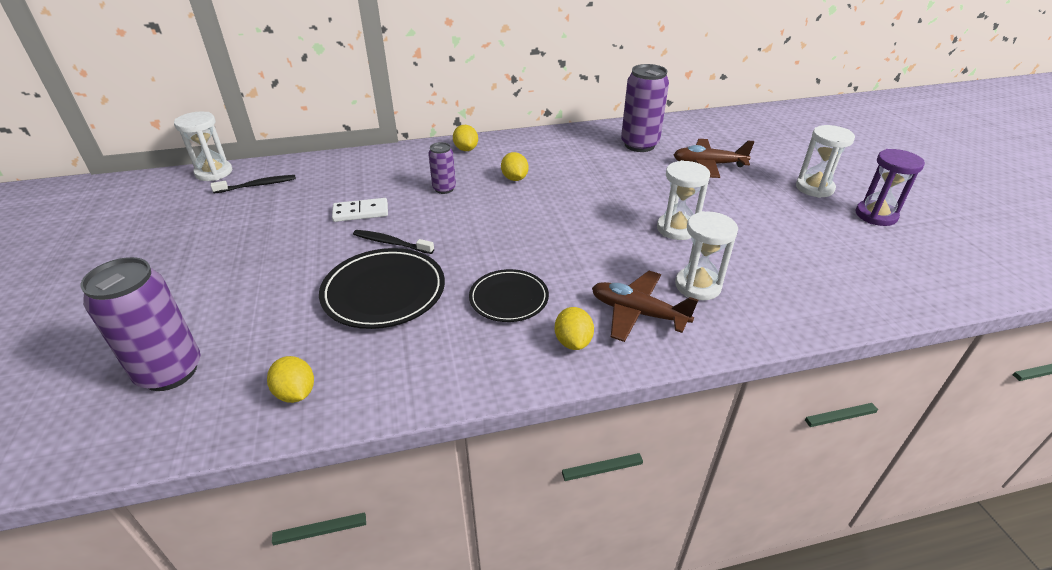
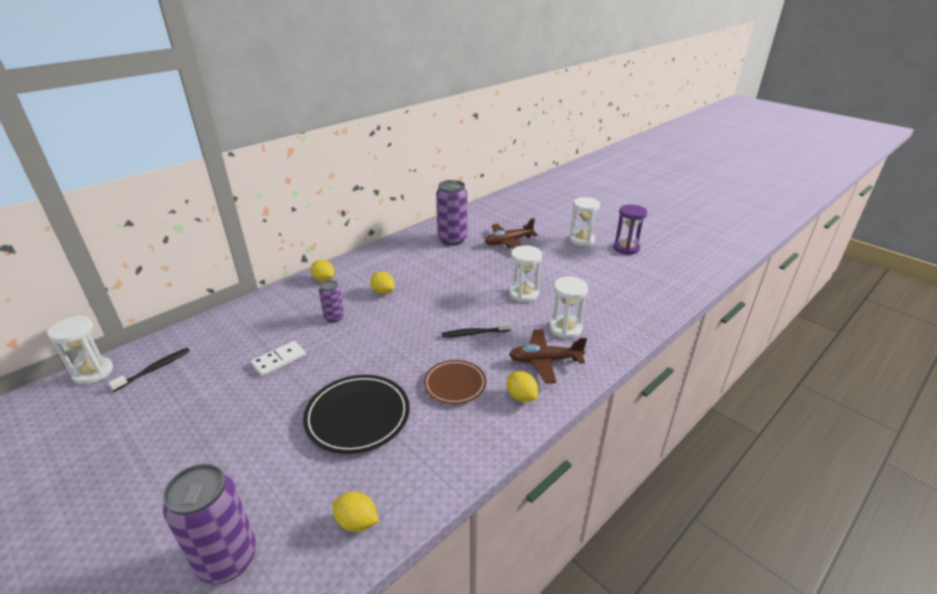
camera: 30 degrees left, 5 degrees down
black toothbrush [353,230,434,254] -> black toothbrush moved to [442,322,511,337]
black plate [469,269,549,322] -> brown plate [424,360,486,404]

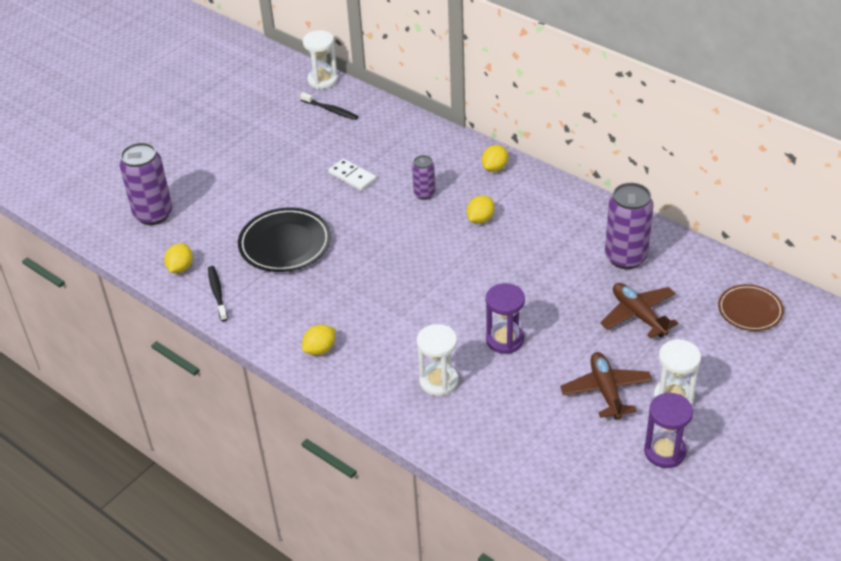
camera: 85 degrees right, 10 degrees up
brown plate [424,360,486,404] -> brown plate moved to [718,284,784,331]
black toothbrush [442,322,511,337] -> black toothbrush moved to [208,266,228,321]
white hourglass [509,245,542,302] -> purple hourglass [486,283,525,354]
brown plane [509,329,587,383] -> brown plane moved to [560,352,652,420]

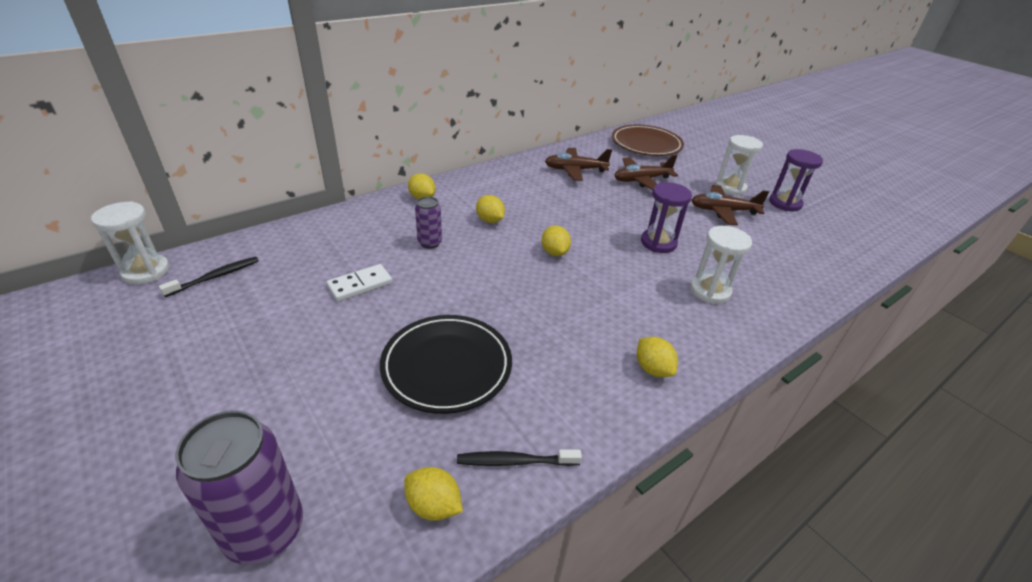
camera: 80 degrees left, 5 degrees down
purple can [605,183,654,269] -> brown plane [545,148,612,181]
brown plate [718,284,784,331] -> brown plate [612,125,684,156], size x1.56
none -> yellow lemon [542,225,571,256]

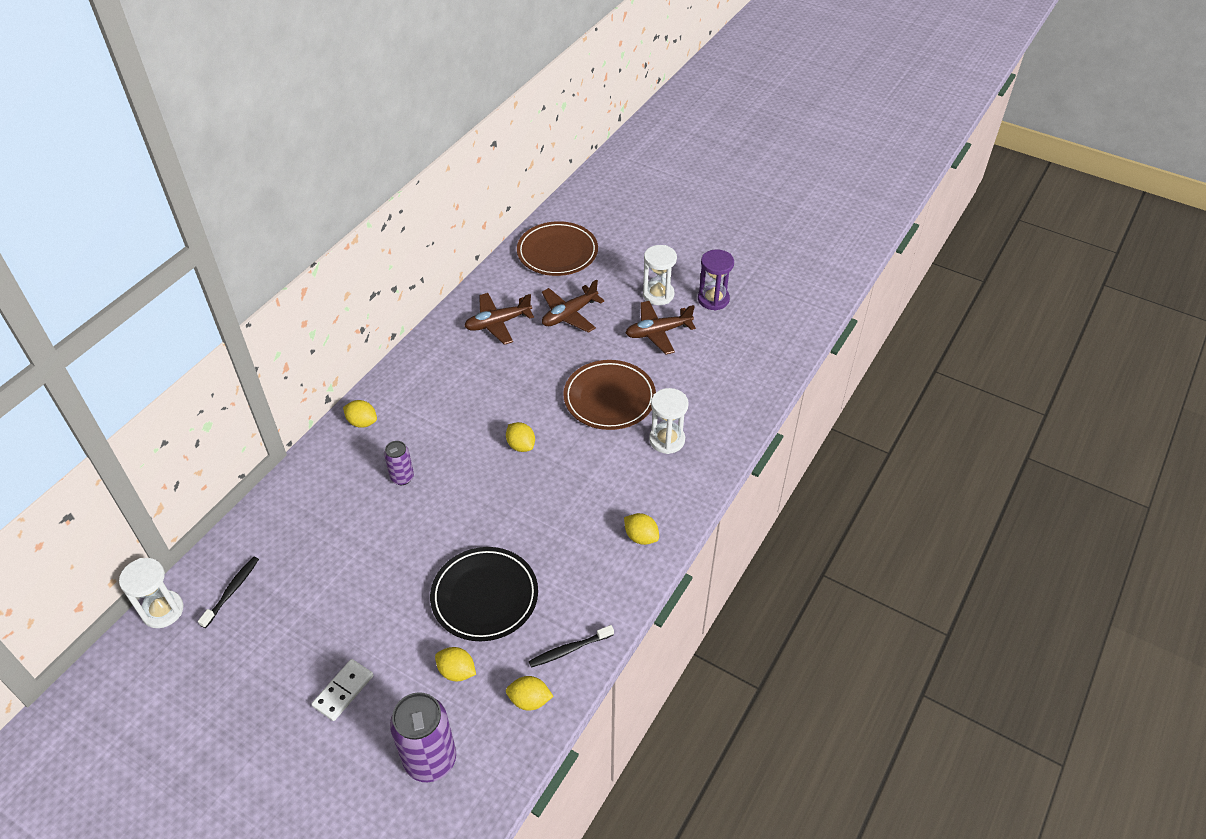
camera: 20 degrees left, 10 degrees up
white domino [327,264,392,301] -> white domino moved to [312,659,373,721]
yellow lemon [476,195,505,223] -> yellow lemon moved to [435,647,476,681]
purple hourglass [641,182,692,253] -> brown plate [563,360,656,430]

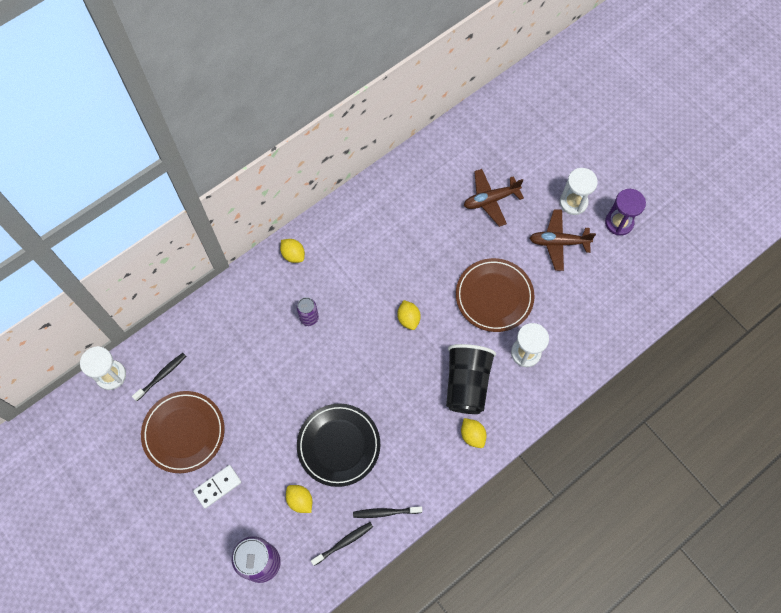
camera: 20 degrees right, 20 degrees up
brown plane [464,293,534,345] -> none
yellow lemon [506,676,553,711] -> black toothbrush [311,522,373,566]
brown plate [517,221,598,276] -> brown plate moved to [141,391,225,473]
none -> black cup [446,344,496,414]

